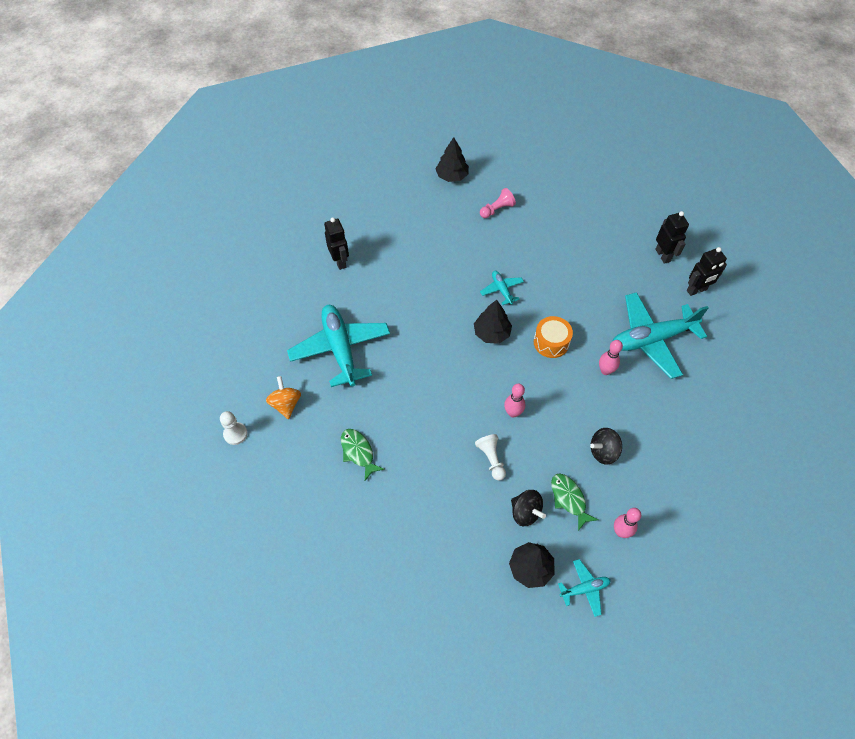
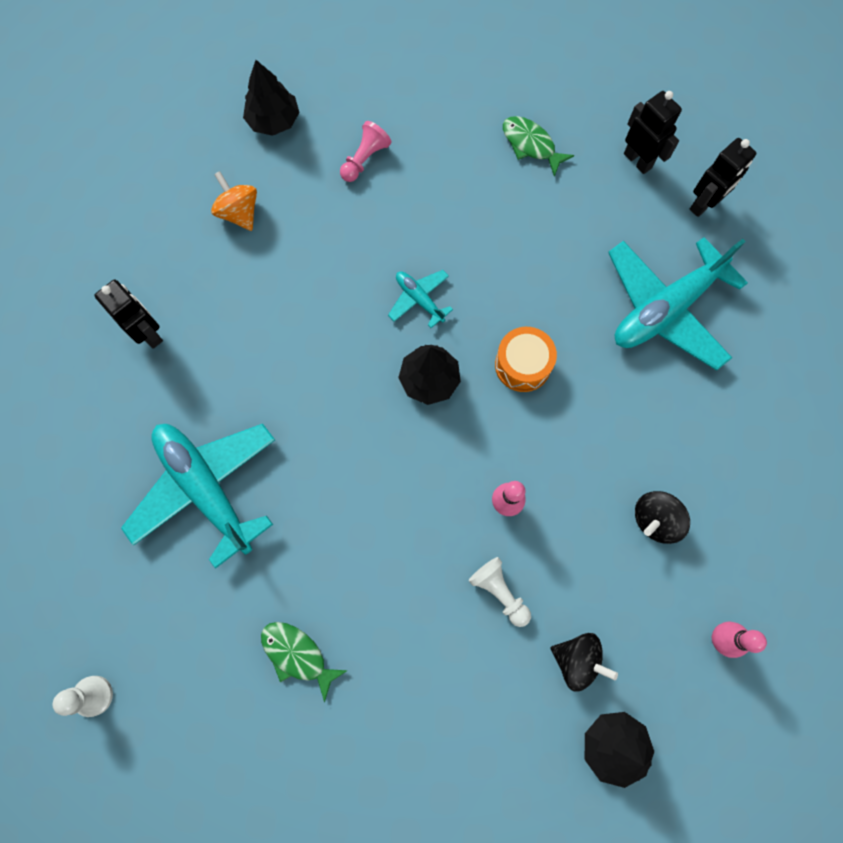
camera: 20 degrees left, 15 degrees up
orange spinning top [266,376,301,419] -> orange spinning top moved to [211,171,257,231]
green fish [551,473,598,531] -> green fish moved to [503,116,575,176]
turquoise plane [558,559,611,617] -> none
pink bowling pin [599,340,623,375] -> none

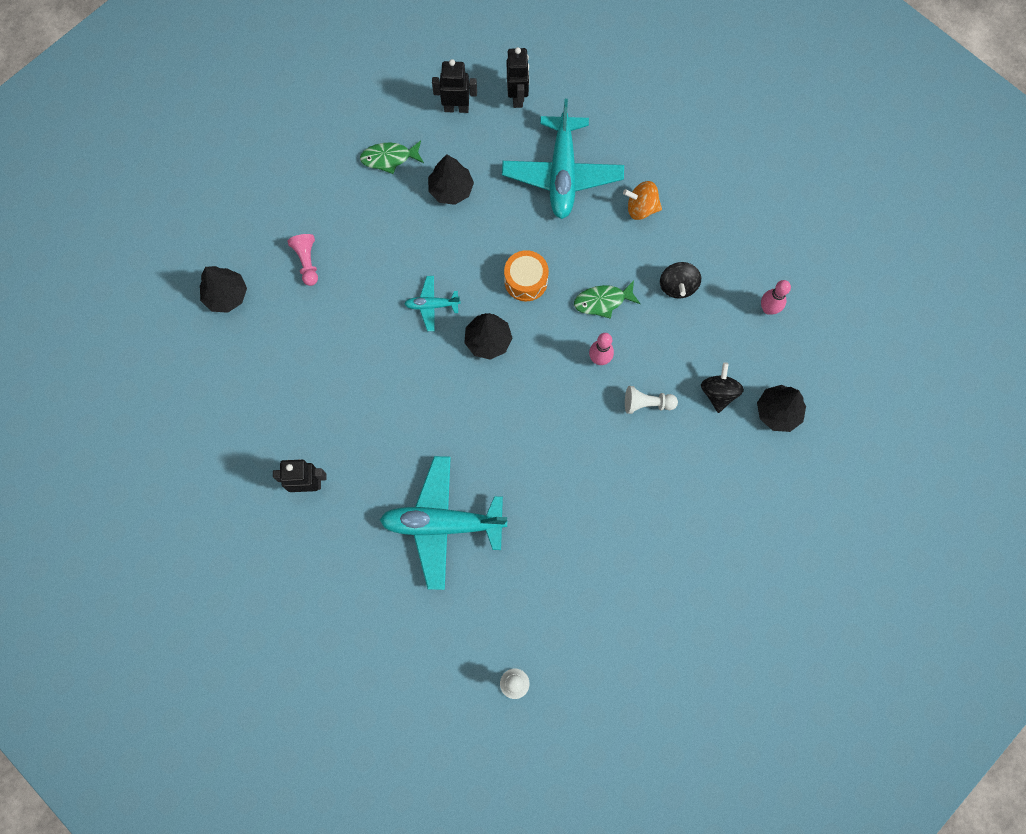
camera: 50 degrees left, 0 degrees up
orange spinning top [211,171,257,231] -> orange spinning top moved to [623,181,662,220]
green fish [261,622,348,702] -> green fish moved to [574,280,640,319]
black spinning top [551,633,618,692] -> black spinning top turned 60 degrees counterclockwise [701,362,744,413]
none -> black tree [428,154,474,205]

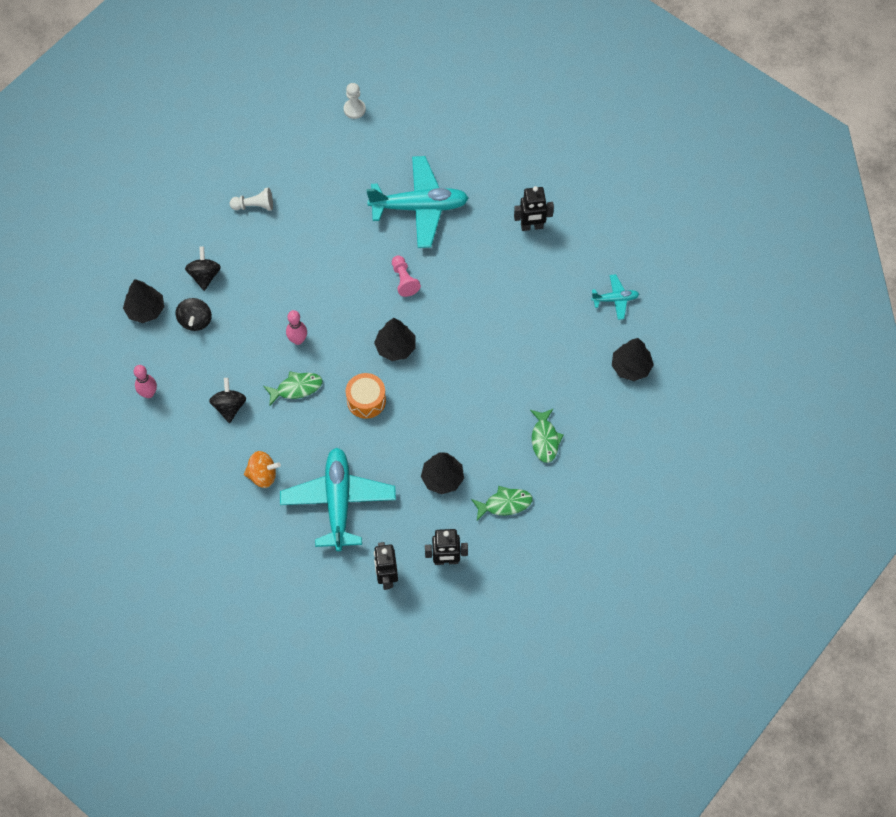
camera: 175 degrees right, 10 degrees down
pink pawn [287,234,318,286] -> pink pawn moved to [392,255,421,297]
turquoise plane [404,276,460,331] -> turquoise plane moved to [591,274,639,320]
white pawn [625,386,678,414] -> white pawn moved to [230,188,273,211]
none -> black spinning top [185,246,221,291]
none -> green fish [530,408,564,463]

